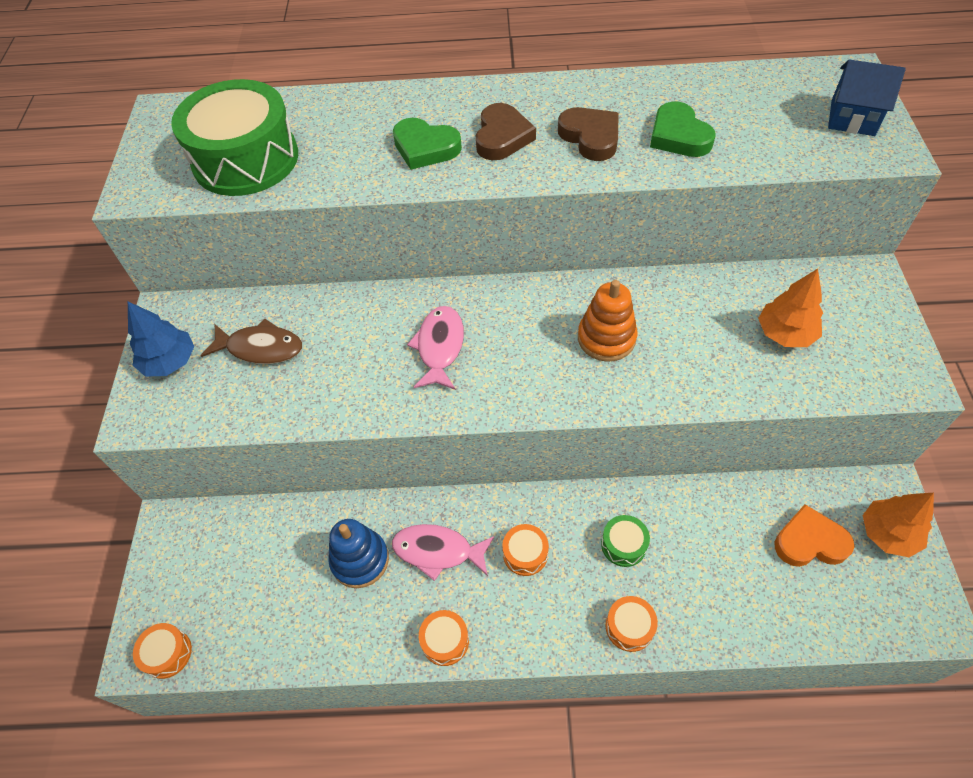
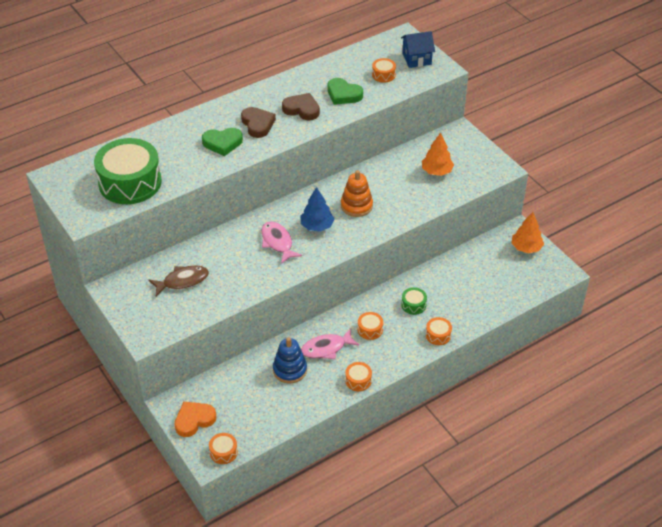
camera: 35 degrees left, 10 degrees down
blue tree [128,302,194,377] -> blue tree moved to [301,187,334,232]
orange heart [774,504,854,567] -> orange heart moved to [174,402,216,437]
none -> orange drum [372,58,396,83]

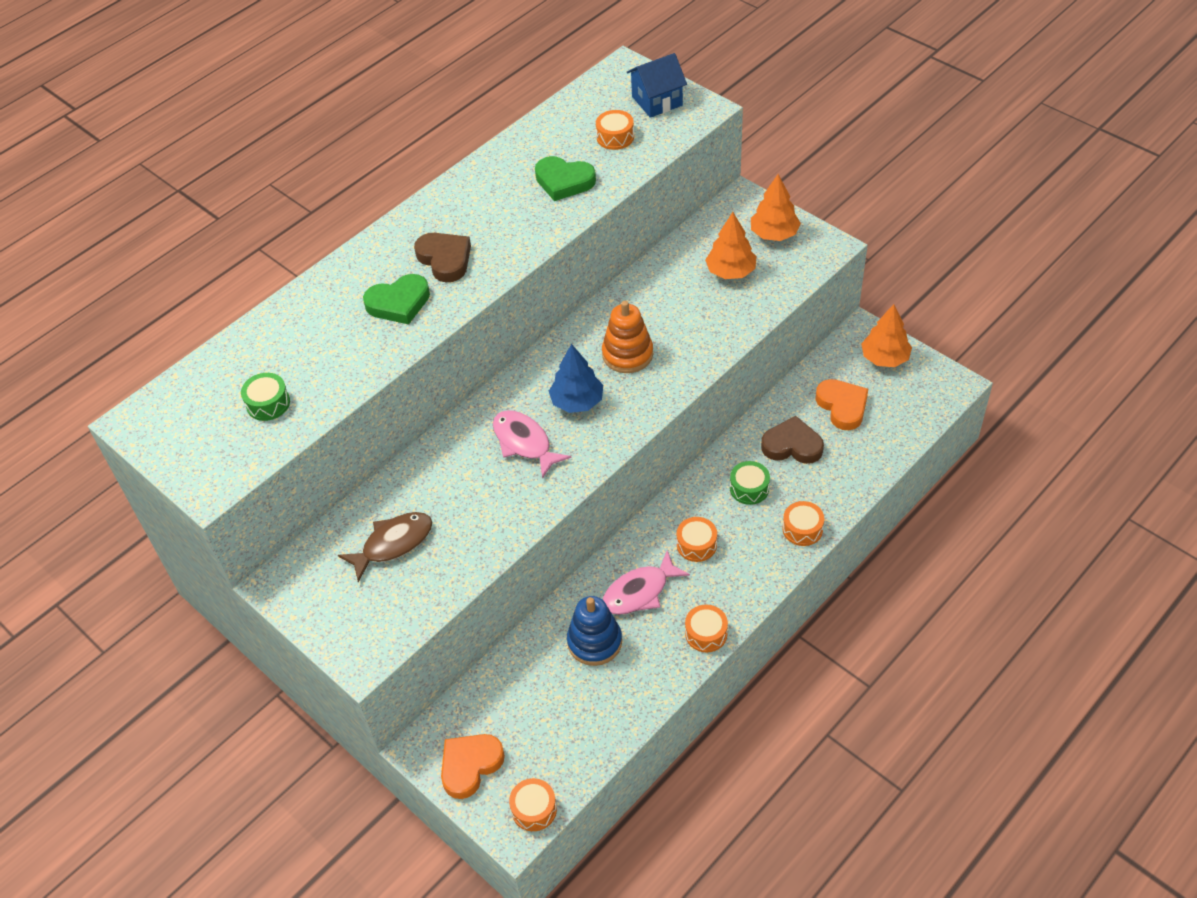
camera: 10 degrees left, 5 degrees up
green drum [94,138,162,204] -> green drum [241,373,290,421], size x0.42
brown heart [282,93,320,120] -> brown heart moved to [761,416,824,464]
none -> orange tree [751,174,801,241]
none -> orange heart [815,379,868,430]

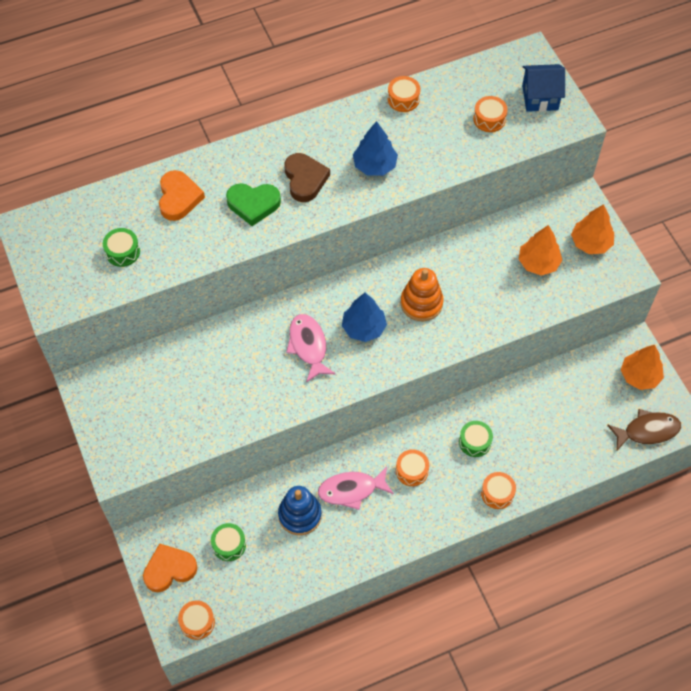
camera: 20 degrees right, 10 degrees up
brown fish [338,512,432,582] -> brown fish moved to [607,409,681,450]
green heart [535,156,596,201] -> none
orange drum [685,605,728,652] -> orange drum moved to [388,76,420,112]
brown heart [761,416,824,464] -> none
orange heart [815,379,868,430] -> orange heart moved to [159,170,205,221]
none -> green drum [211,523,246,561]
none -> blue tree [353,121,398,176]

